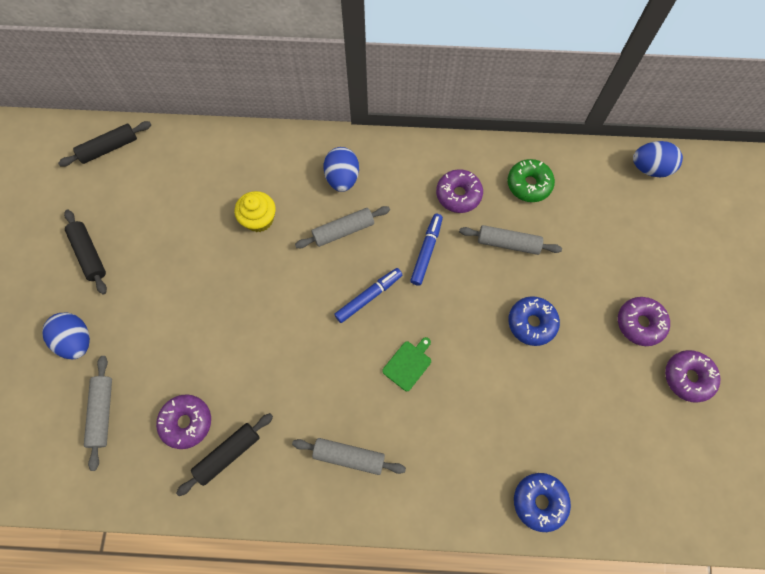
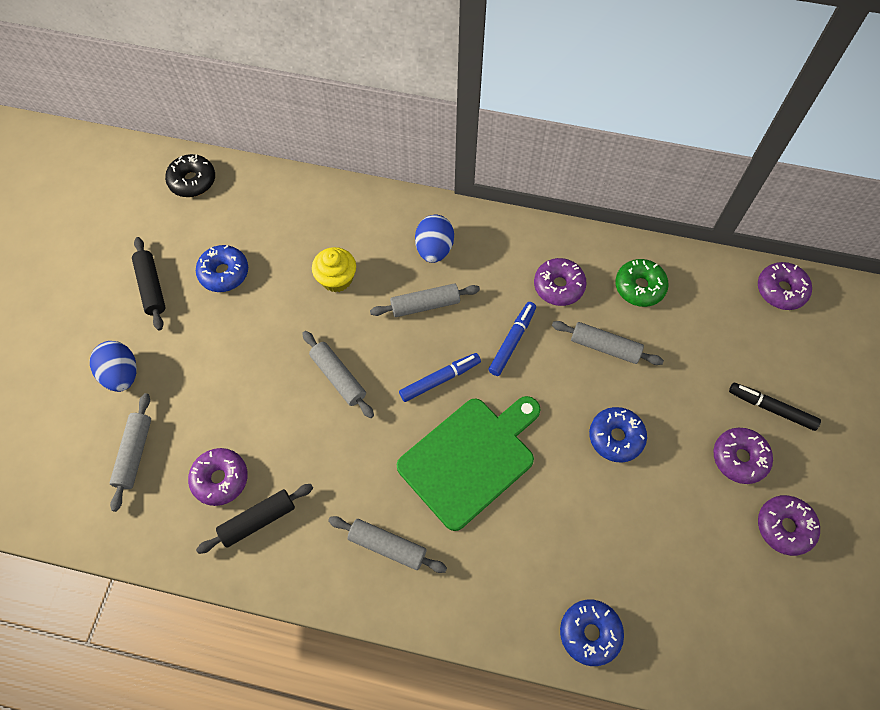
camera: 10 degrees right, 5 degrees down
black rolling pin [58,121,151,166] -> black donut [165,154,215,197]
green cutting board [382,337,431,391] -> green cutting board [397,396,541,531], size x2.44
blue egg [633,141,683,178] -> purple donut [758,262,812,310]
none -> blue donut [196,245,248,292]
none -> grey rolling pin [302,331,374,418]
none -> black marker [729,383,821,431]

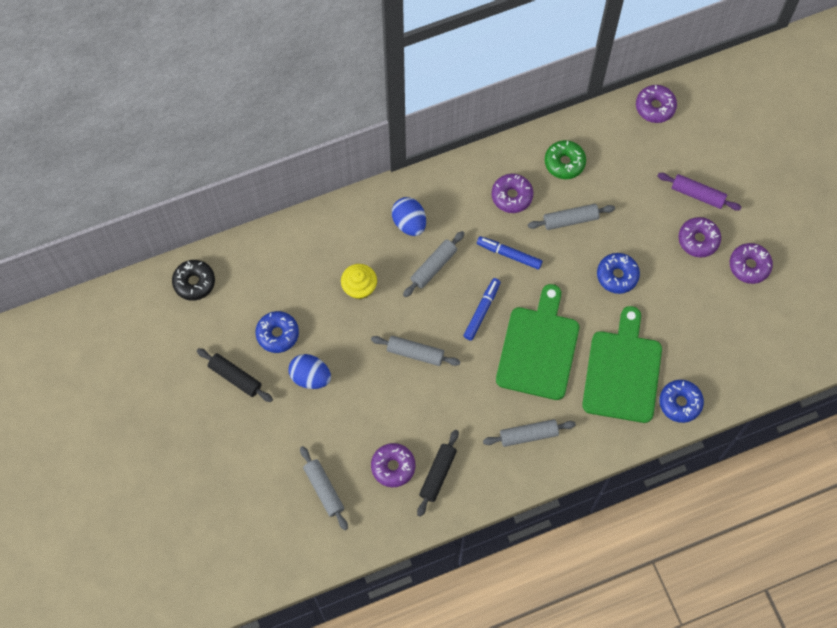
camera: 35 degrees left, 5 degrees up
blue egg [90,341,137,392] -> blue egg moved to [289,354,331,389]
blue marker [488,302,536,376] -> blue marker turned 60 degrees counterclockwise [477,236,543,270]
black marker [729,383,821,431] -> purple rolling pin [657,173,742,211]
none -> green cutting board [582,306,662,423]

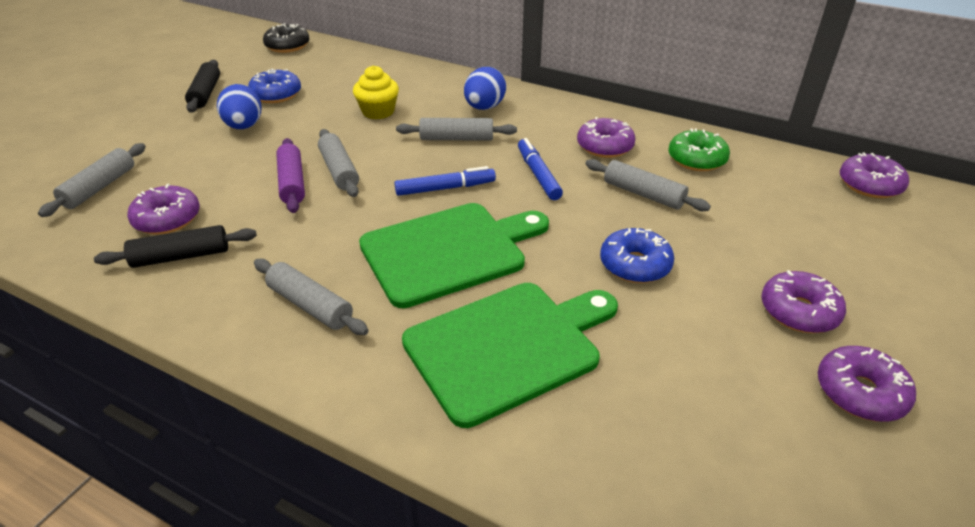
camera: 50 degrees right, 30 degrees down
purple rolling pin [657,173,742,211] -> purple rolling pin moved to [276,138,305,213]
blue donut [659,380,704,423] -> none

